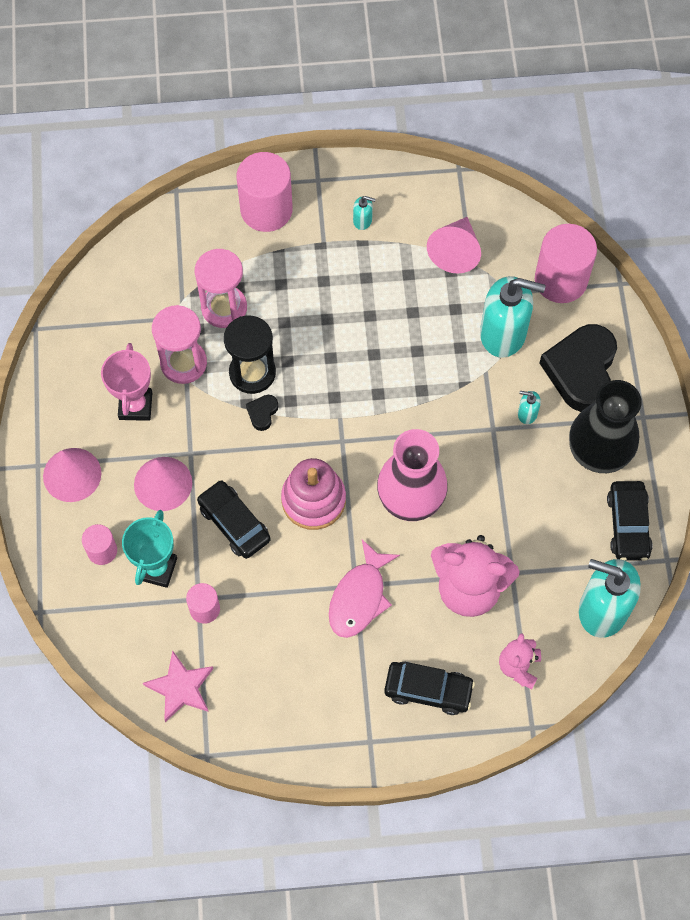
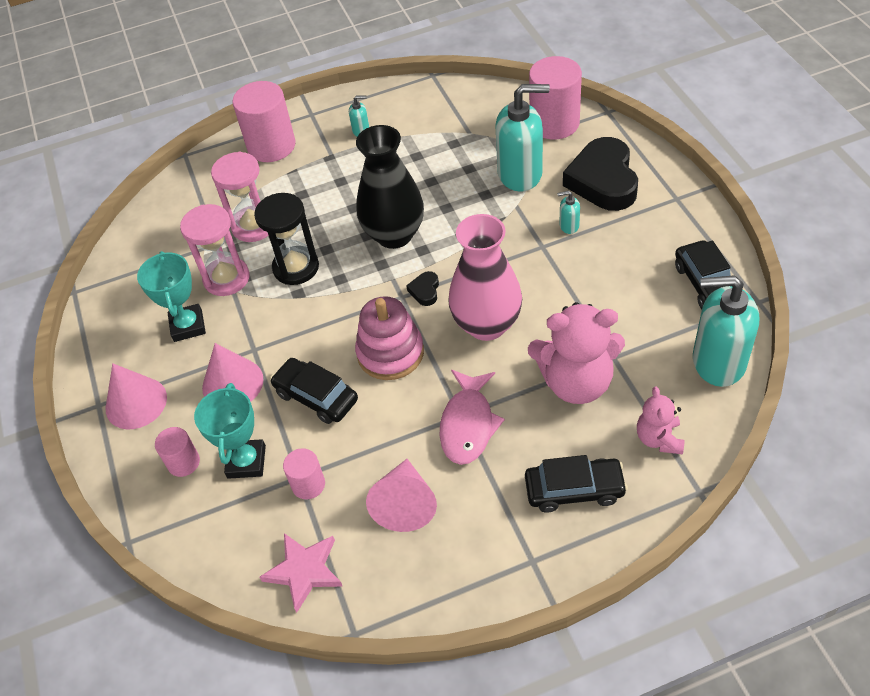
camera: 10 degrees left, 15 degrees down
pink trophy [101,343,152,421] -> turquoise trophy [137,251,206,342]
black heart [246,395,278,431] -> black heart moved to [406,271,439,306]
pink cone [427,217,481,274] -> pink cone moved to [366,459,437,532]
black vase [569,380,642,473] -> black vase moved to [356,125,424,249]

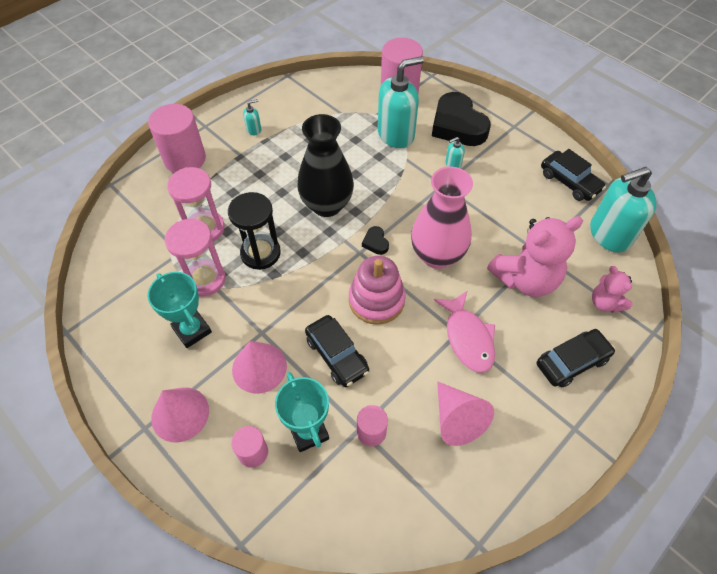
camera: 30 degrees left, 5 degrees up
pink star [260,533,343,613] -> none
black car [270,358,358,424] -> black car turned 135 degrees counterclockwise [305,315,369,387]

